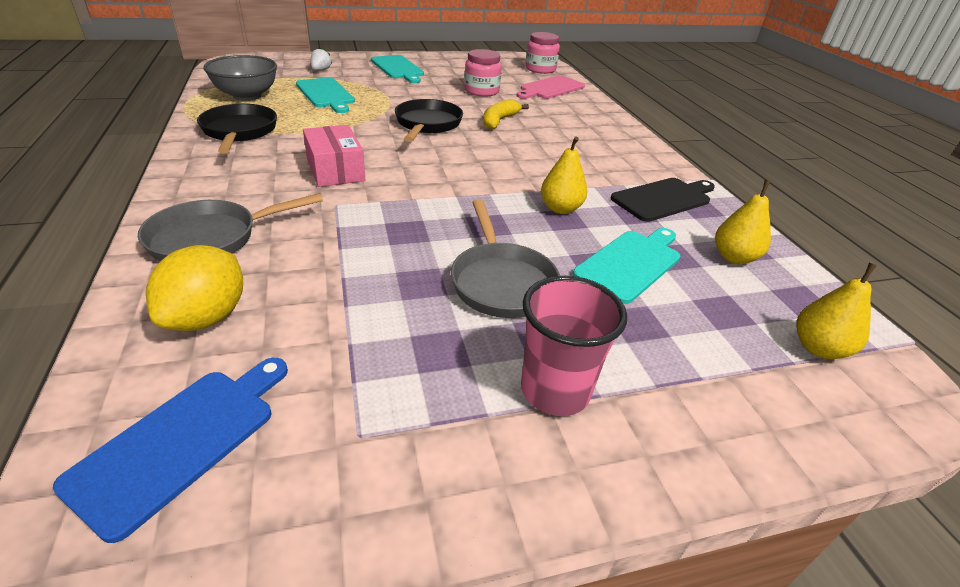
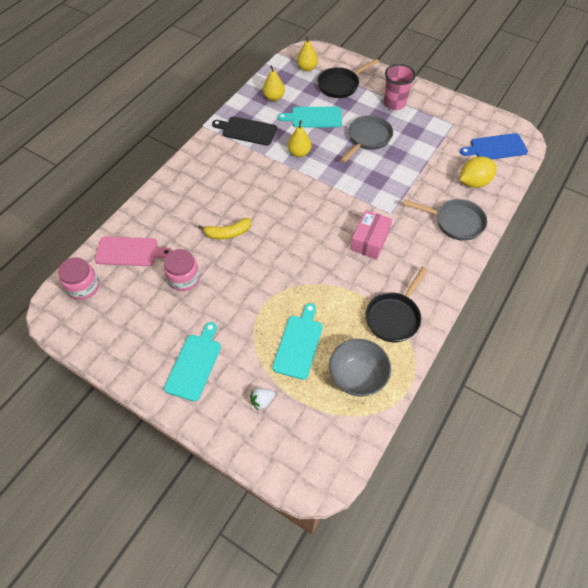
camera: 130 degrees left, 20 degrees up
black pan [395,99,463,142] -> black pan moved to [318,59,379,98]

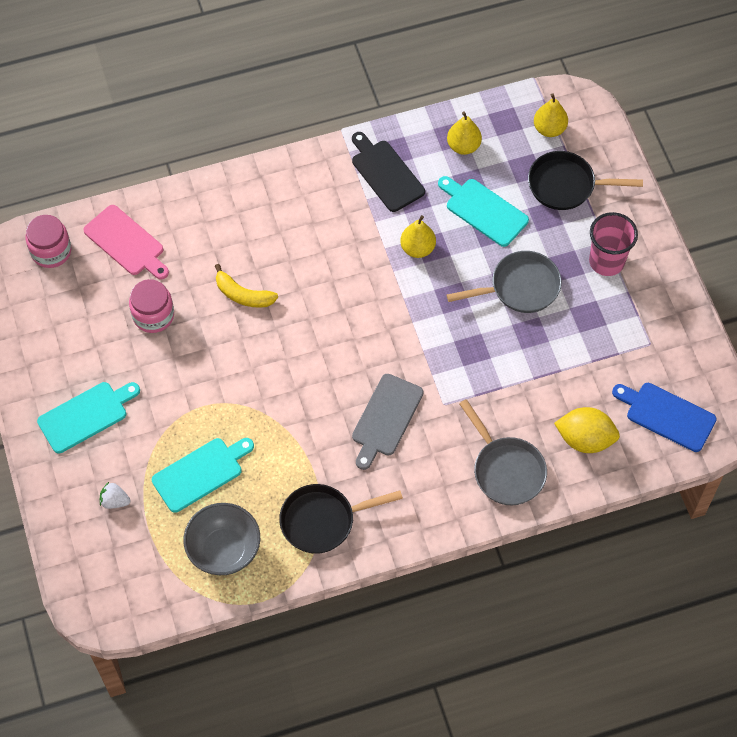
camera: 40 degrees right, 5 degrees up
pink box [350,210,392,259] -> grey cutting board [352,374,424,470]

